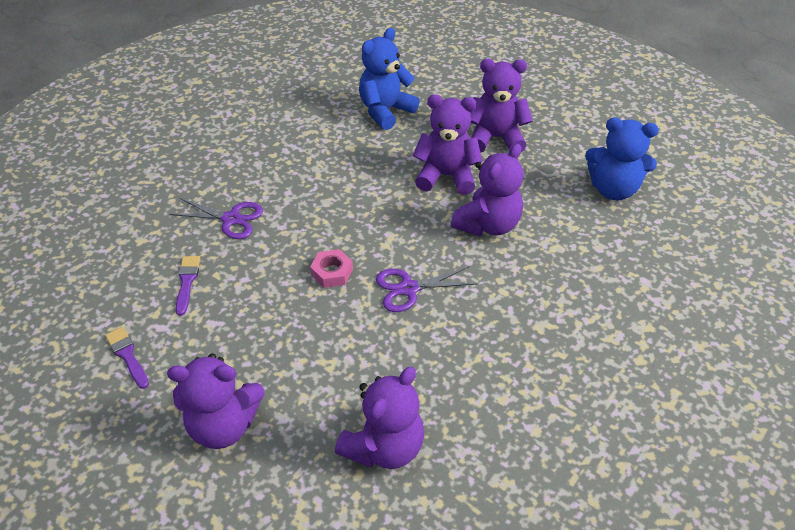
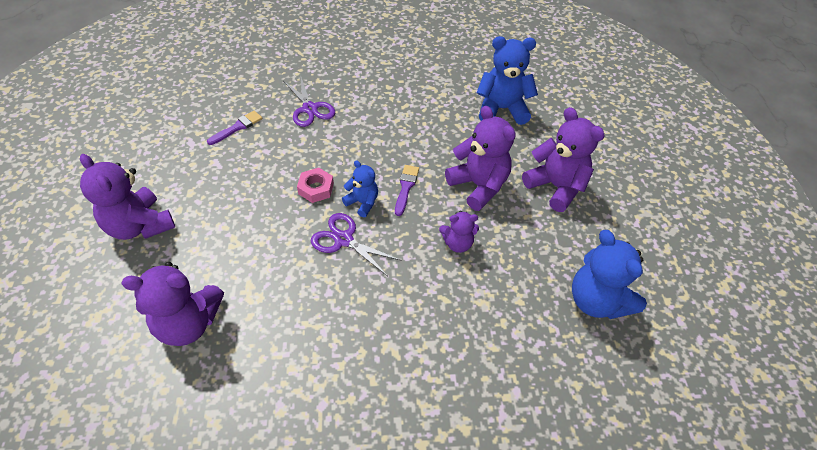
camera: 45 degrees right, 5 degrees up
purple brush [105,327,149,389] -> purple brush moved to [395,165,419,216]
purple teddy bear [451,144,523,236] -> purple teddy bear [439,211,479,253], size x0.56
none -> blue teddy bear [342,160,378,218]

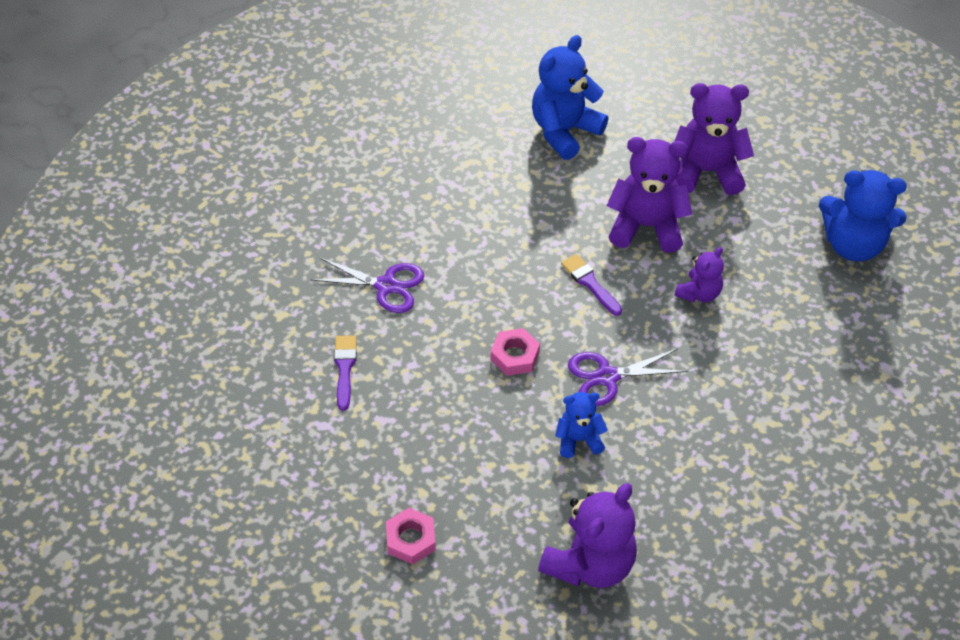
camera: 45 degrees left, 0 degrees up
purple teddy bear [80,154,175,240] -> pink nut [386,508,436,564]
blue teddy bear [342,160,378,218] -> blue teddy bear moved to [555,392,608,458]

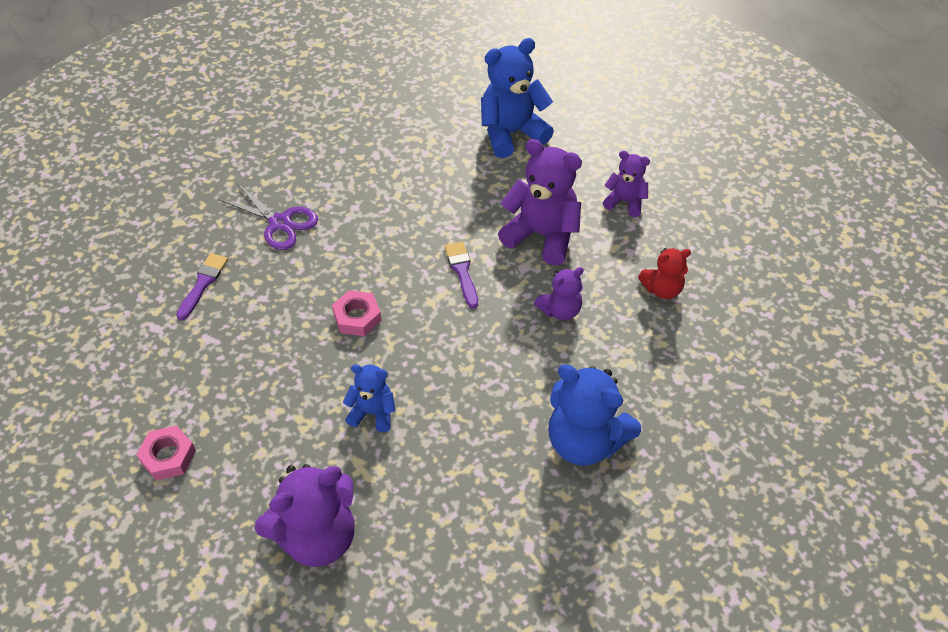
camera: 20 degrees right, 0 degrees up
purple scissors [568,349,688,407] -> none
purple teddy bear [675,83,754,195] -> purple teddy bear [603,151,650,217], size x0.56
blue teddy bear [819,170,907,261] -> blue teddy bear moved to [548,364,641,466]
none -> red teddy bear [638,248,691,299]

